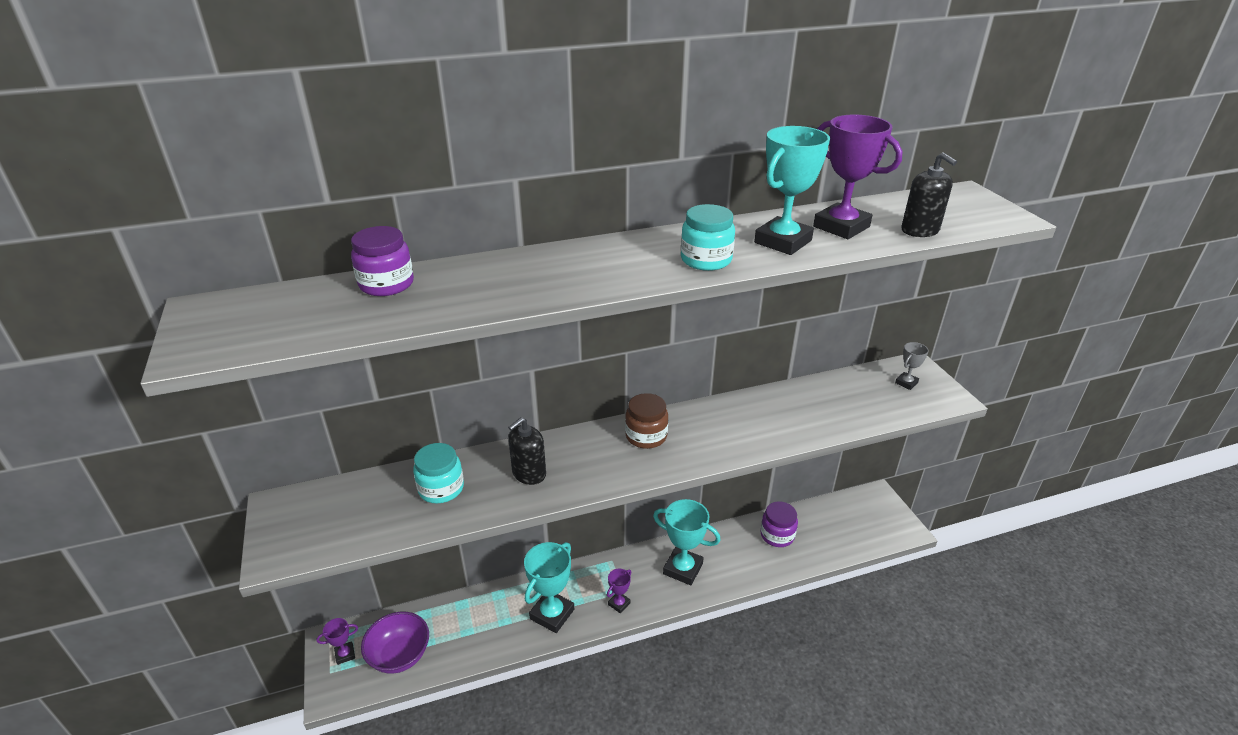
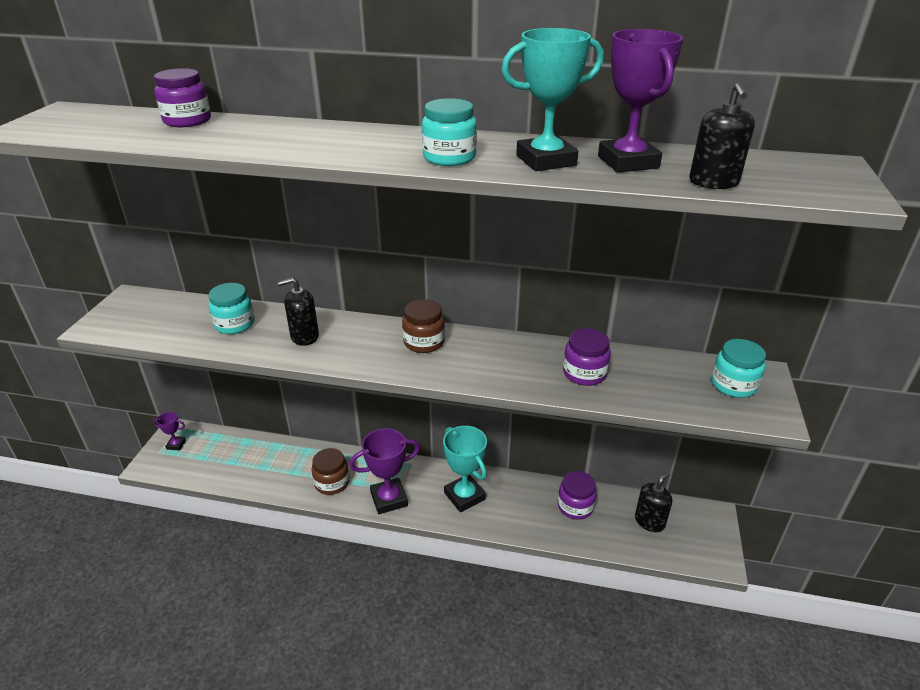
camera: 30 degrees right, 0 degrees up
purple bowl [361,612,429,674] -> none
turquoise trophy [524,542,574,633] -> brown jar [311,448,349,495]
purple trophy [607,568,631,613] -> purple trophy [349,428,420,514], size x1.97
grey trophy [895,342,929,390] -> turquoise jar [711,339,766,398]
none -> purple jar [563,328,611,386]
none -> black soap dispenser [635,472,672,532]

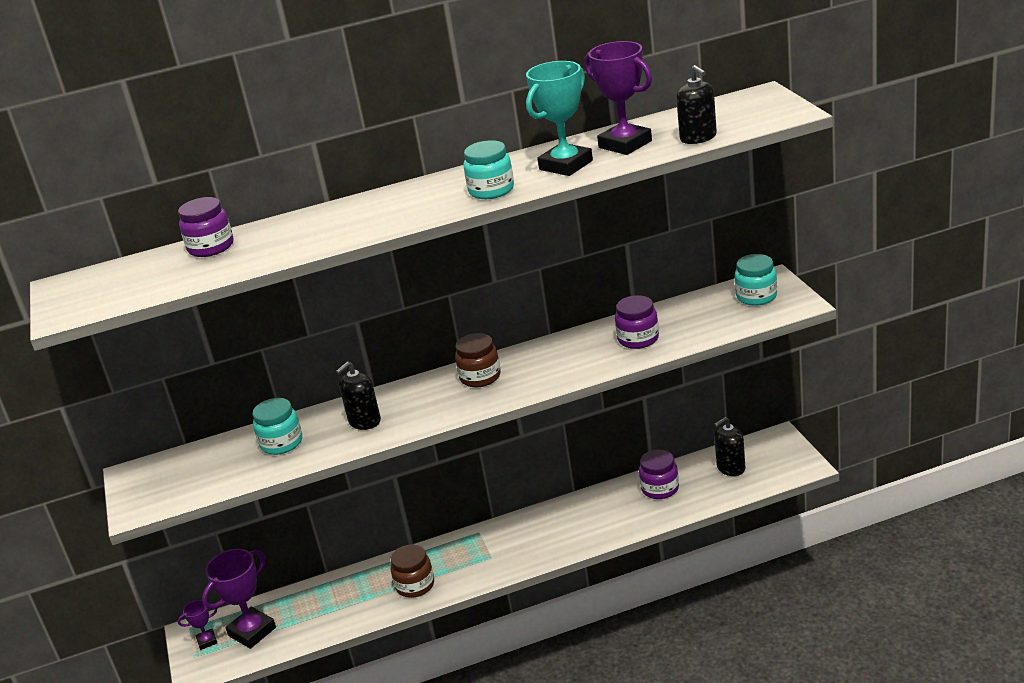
camera: 25 degrees left, 5 degrees down
purple trophy [349,428,420,514] -> purple trophy moved to [202,549,276,649]
turquoise trophy [443,426,487,512] -> none
black soap dispenser [635,472,672,532] -> black soap dispenser turned 135 degrees counterclockwise [714,417,745,476]

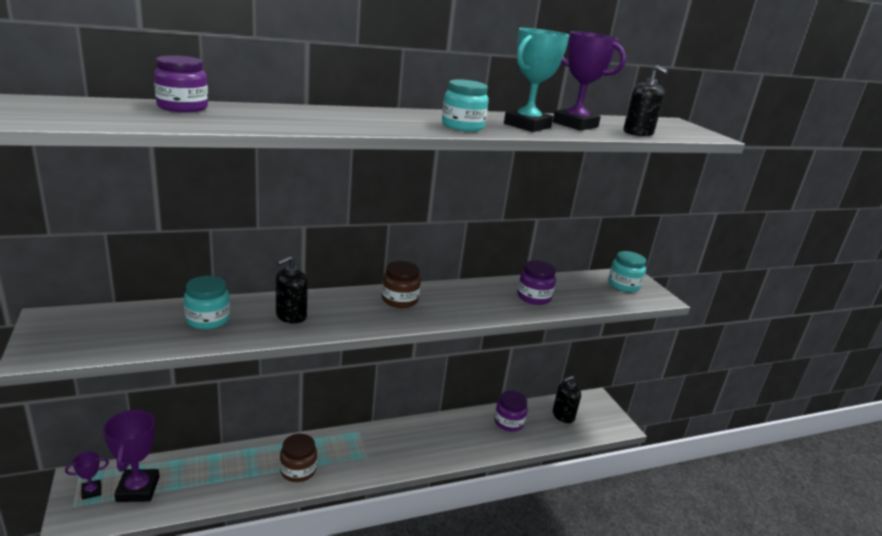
camera: 10 degrees left, 5 degrees down
purple trophy [202,549,276,649] -> purple trophy turned 45 degrees counterclockwise [103,409,159,502]

